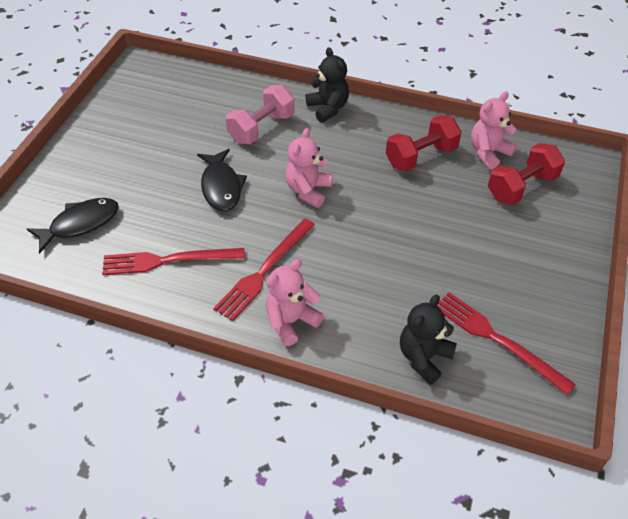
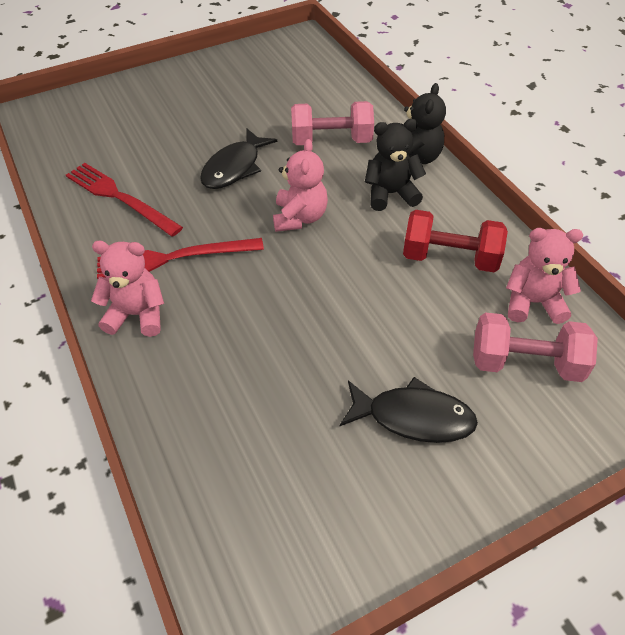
camera: 45 degrees right, 0 degrees up
black fish [27,198,119,254] -> black fish moved to [340,377,478,443]
pink teddy bear [285,128,332,208] -> pink teddy bear turned 120 degrees clockwise [273,139,328,232]
black teddy bear [400,295,457,385] -> black teddy bear moved to [365,119,426,211]
red fork [437,292,576,395] -> none
red dumbbell [488,143,565,205] -> pink dumbbell [473,312,598,382]

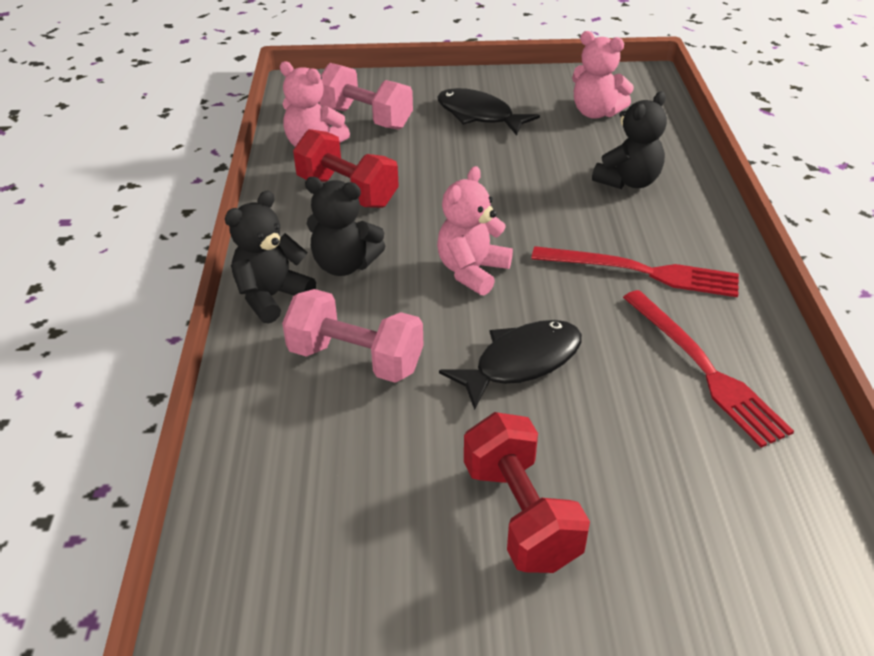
camera: 155 degrees left, 10 degrees down
pink teddy bear [91,241,164,337] -> pink teddy bear moved to [572,31,634,119]
none -> red dumbbell [464,412,590,573]
none -> black teddy bear [592,91,667,189]

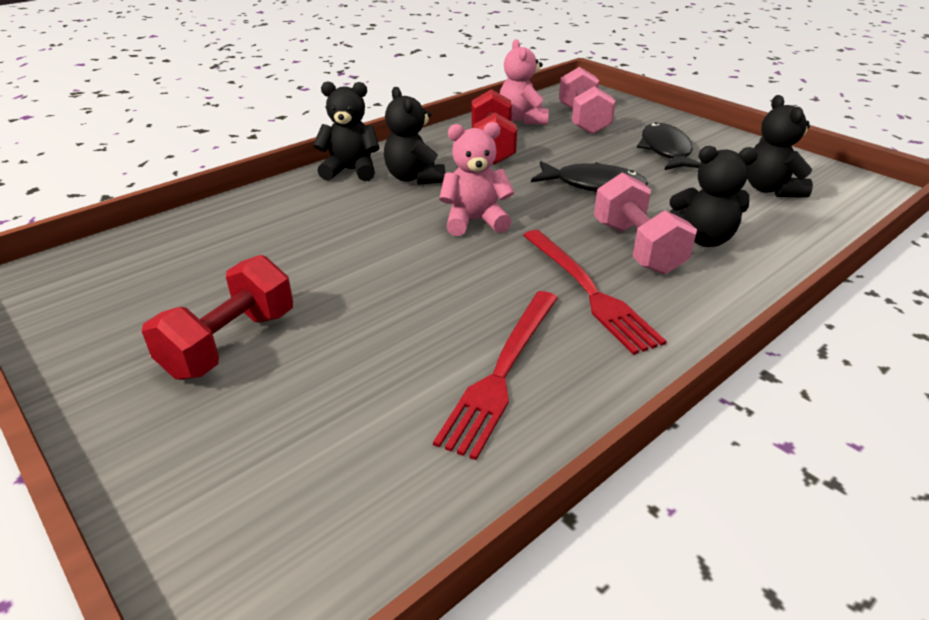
camera: 50 degrees right, 5 degrees down
pink dumbbell [282,289,424,383] -> pink dumbbell moved to [594,172,697,275]
black fish [439,320,582,410] -> black fish moved to [531,161,648,192]
pink teddy bear [572,31,634,119] -> black teddy bear [747,95,813,198]

